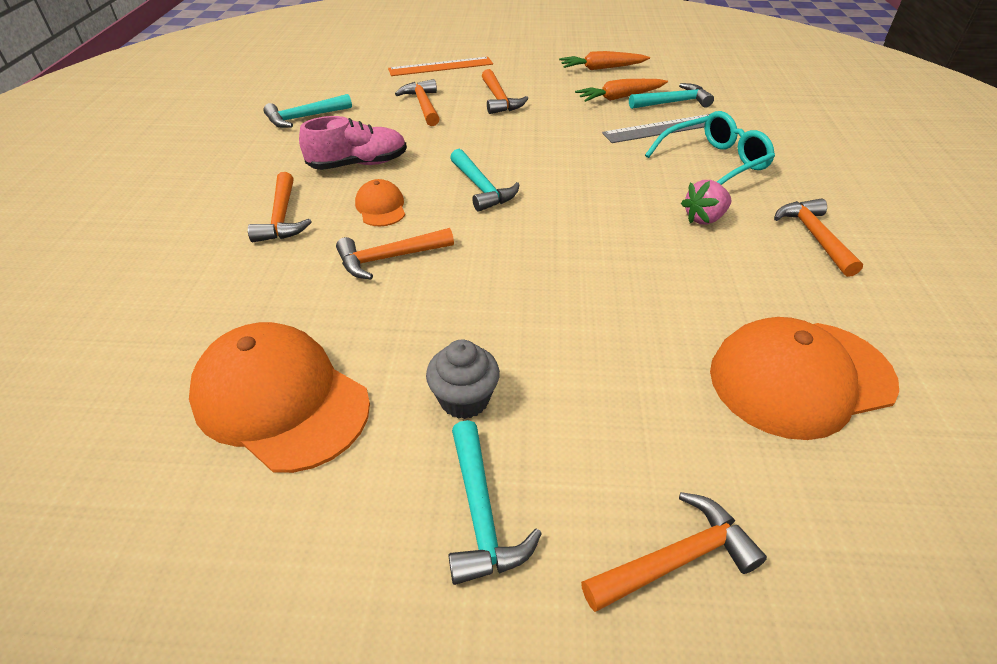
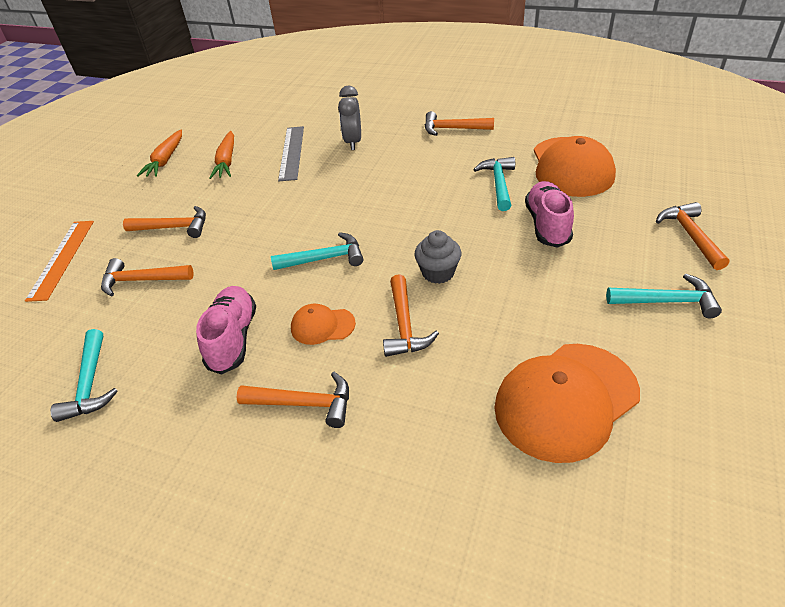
camera: 70 degrees left, 0 degrees up
grey cupcake [426,340,500,419] -> grey cupcake moved to [414,230,461,284]
turquoise hammer [629,83,714,109] -> turquoise hammer moved to [473,157,515,211]
turquoise glasses [645,111,775,185] -> grey clock [338,86,361,150]
pink strawberry [681,180,731,225] -> none
none -> pink shoe [525,181,574,248]

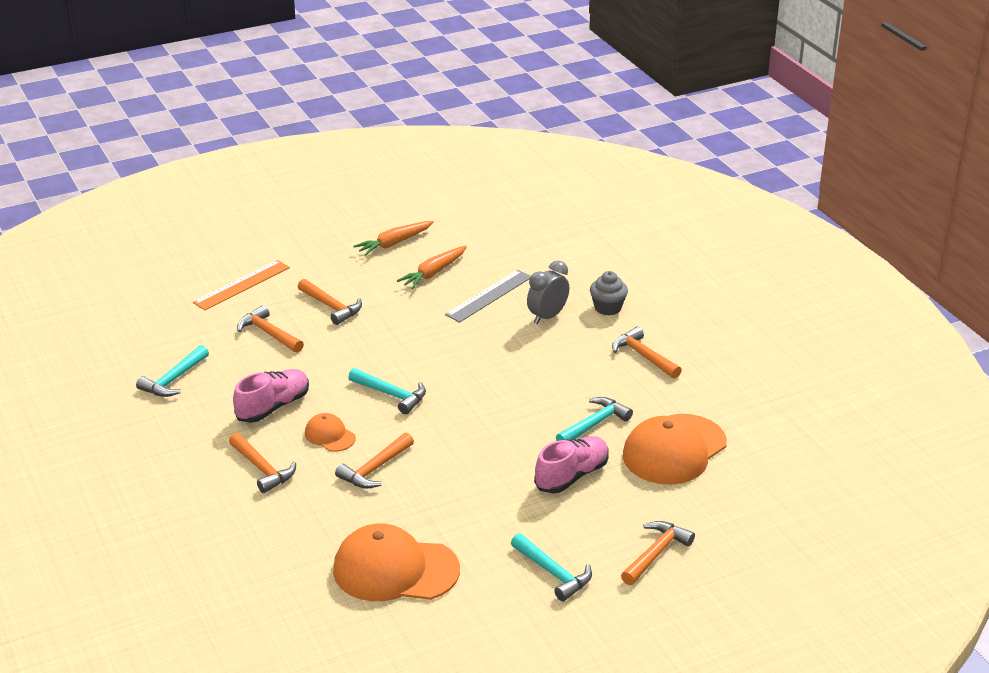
camera: 40 degrees right, 10 degrees down
grey cupcake [414,230,461,284] -> grey cupcake moved to [590,271,628,315]

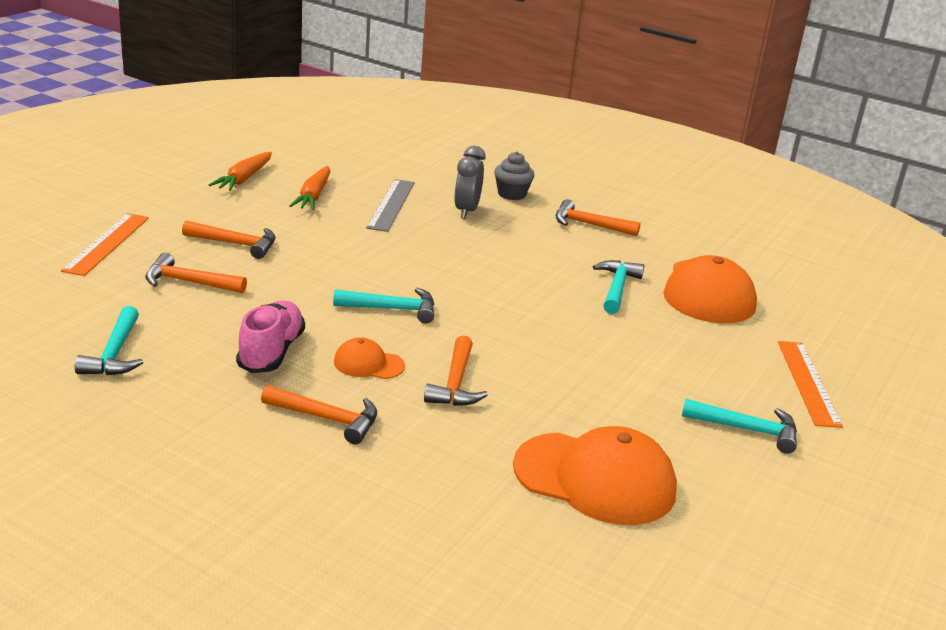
camera: 35 degrees left, 5 degrees down
orange cap [333,523,460,601] -> orange cap turned 135 degrees counterclockwise [513,426,677,525]
pink shoe [534,436,609,493] -> none
orange hammer [621,521,695,585] -> orange ruler [778,341,843,428]

